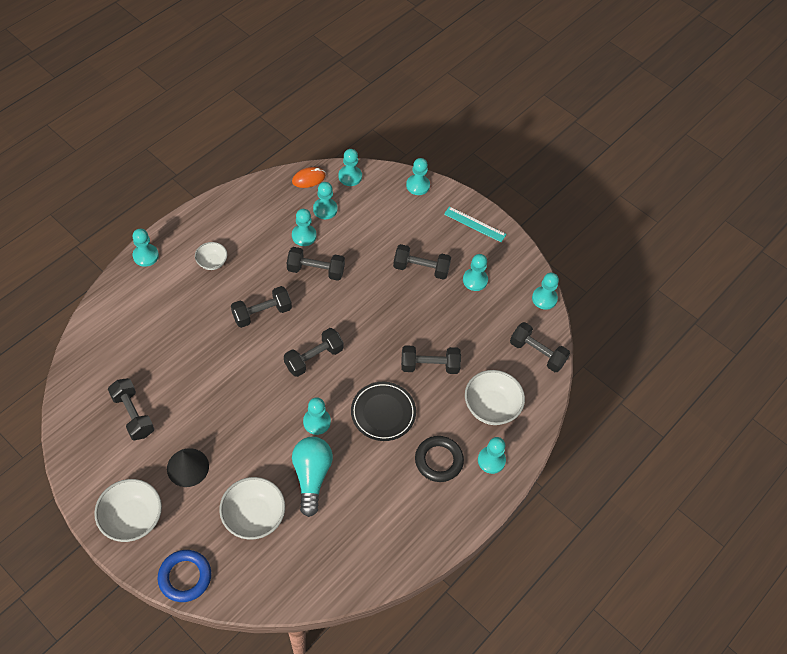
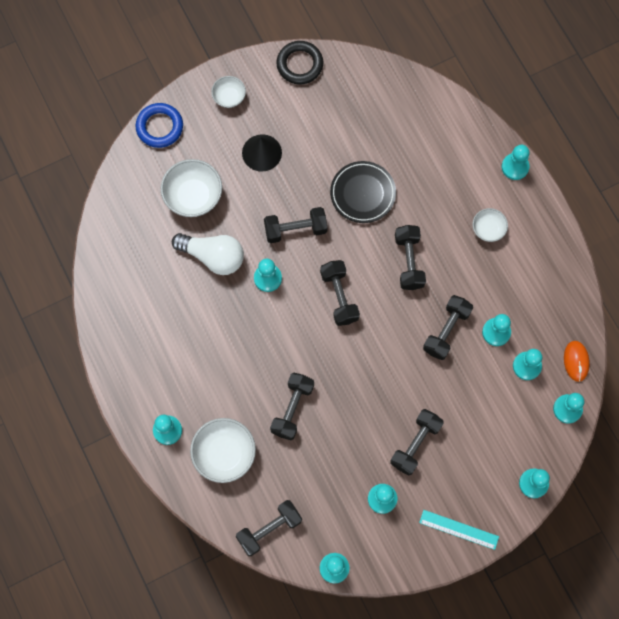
camera: 115 degrees right, 15 degrees up
white bowl [94,479,162,542] -> white bowl [211,76,246,108], size x0.58
black dumbbell [108,378,154,440] -> black dumbbell moved to [264,207,328,243]
turquoise light bulb [292,437,333,517] -> white light bulb [172,233,244,275]
black plate [351,382,416,441] -> black plate moved to [330,161,396,223]
black ring [415,436,464,482] -> black ring moved to [276,41,323,85]
turquoise ruler [444,206,506,242] -> turquoise ruler turned 60 degrees clockwise [419,510,499,550]

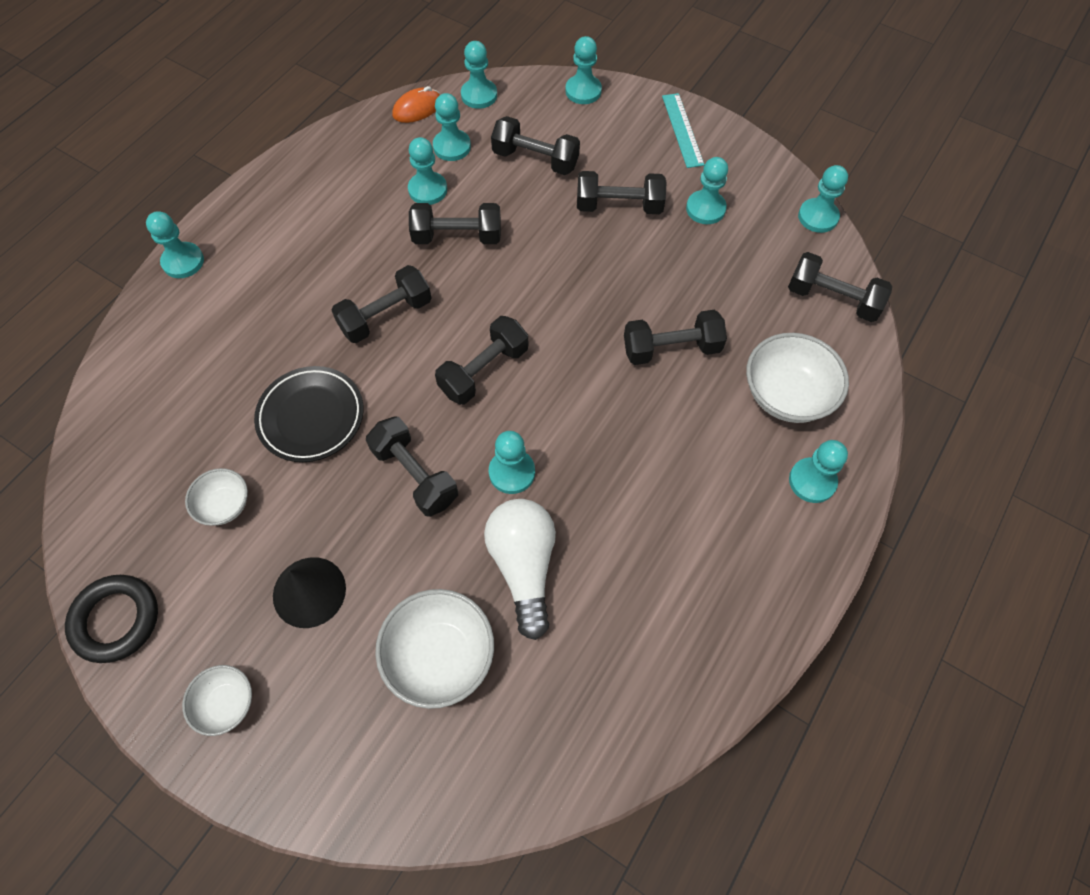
camera: 120 degrees left, 10 degrees down
blue ring [136,103,183,148] -> none
white bowl [472,208,508,242] -> white bowl moved to [185,468,248,526]
none -> black dumbbell [491,116,580,175]

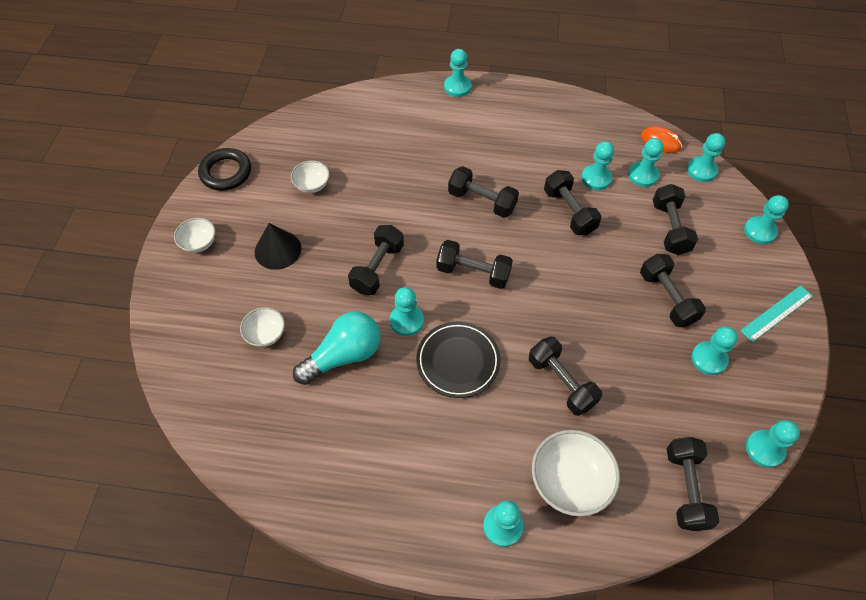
camera: 65 degrees right, 5 degrees down
black plate [254,366,363,462] -> black plate moved to [416,321,501,398]
white bowl [375,589,494,709] -> white bowl [240,307,285,347], size x0.58
white light bulb [484,499,556,640] -> turquoise light bulb [293,312,380,385]

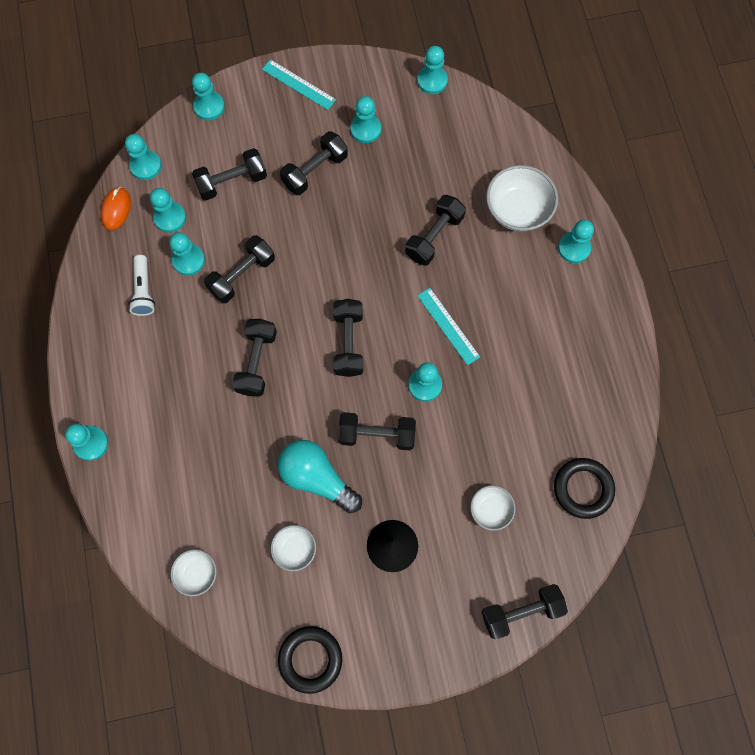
camera: 110 degrees left, 15 degrees up
white bowl [174,218,215,253] -> white bowl moved to [171,549,217,596]
turquoise light bulb [293,312,380,385] -> turquoise light bulb moved to [278,440,362,513]
black plate [416,321,501,398] -> turquoise ruler [417,288,480,365]
black dumbbell [667,437,720,531] -> black dumbbell moved to [482,584,568,639]
none -> white flashlight [128,255,155,316]
none -> black ring [554,458,615,519]

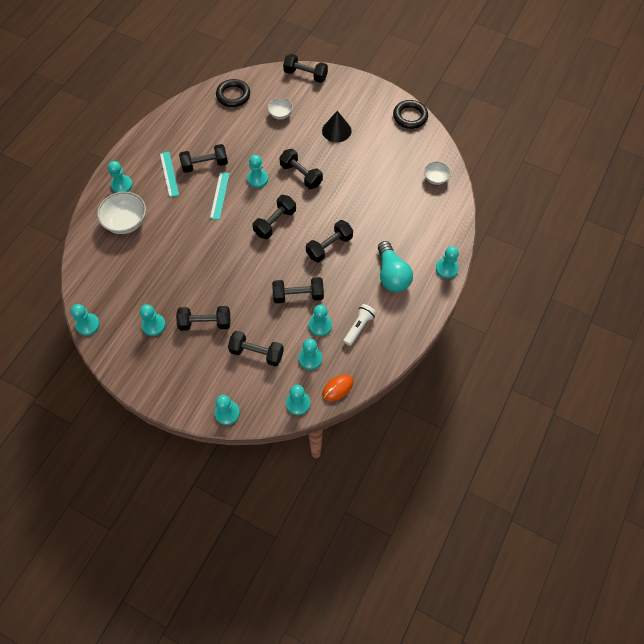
camera: 140 degrees left, 10 degrees down
turquoise ruler [262,59,336,110] -> turquoise ruler moved to [160,152,179,197]
white bowl [271,525,316,571] -> none
turquoise light bulb [278,440,362,513] -> turquoise light bulb moved to [378,241,413,292]
black dumbbell [405,195,466,266] -> black dumbbell moved to [179,144,228,173]

